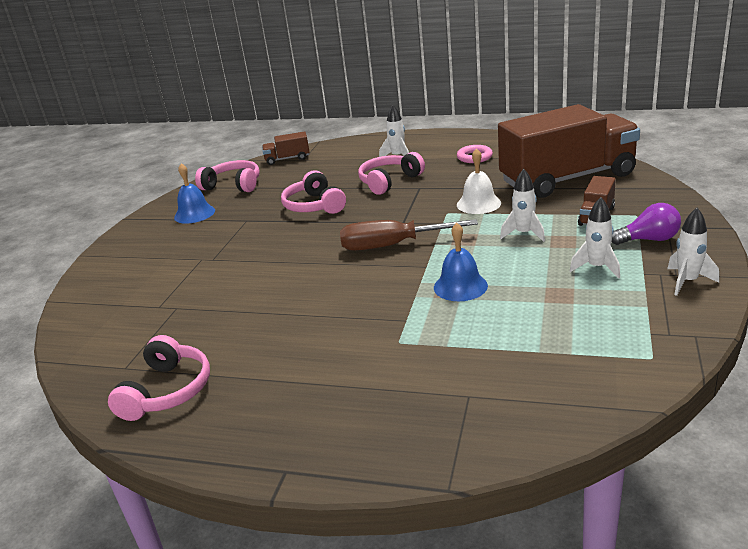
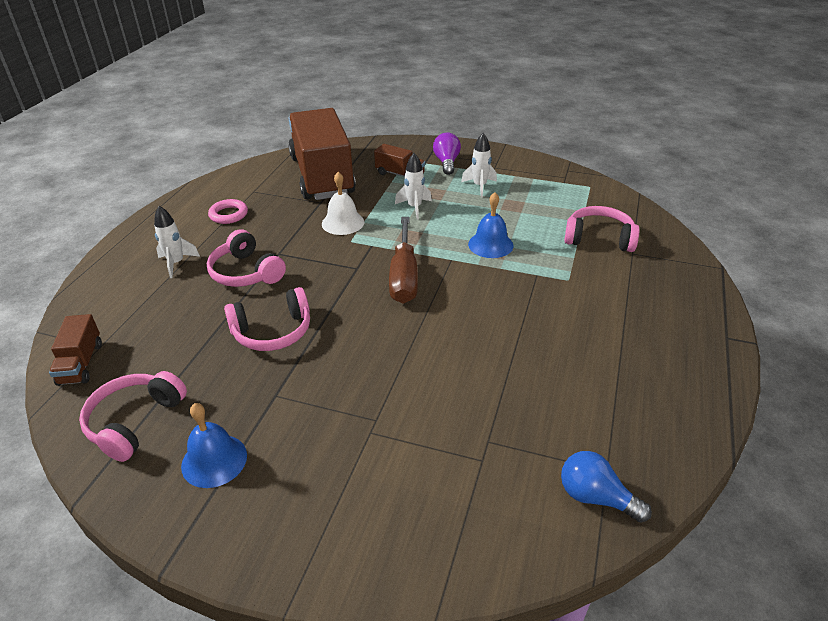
camera: 90 degrees left, 10 degrees up
pink headphones [108,335,210,421] -> pink headphones moved to [564,206,640,252]
white rocket [667,208,719,296] -> none
none -> blue light bulb [561,451,652,522]

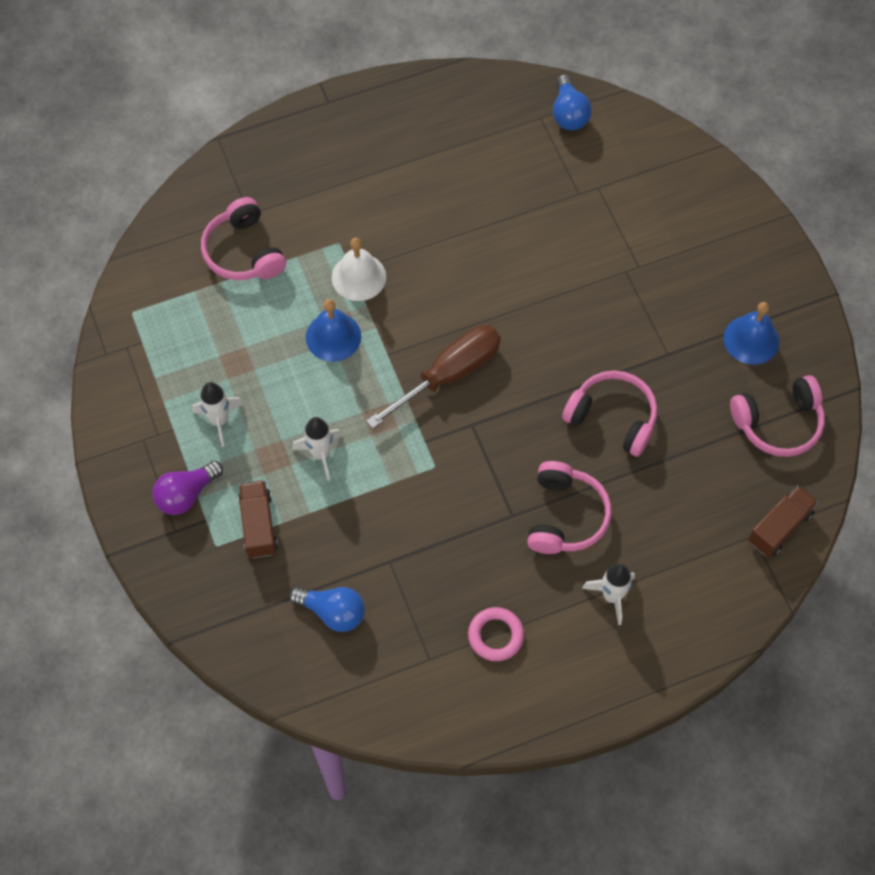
camera: 130 degrees left, 25 degrees up
brown truck [288,108,356,200] -> blue light bulb [289,586,365,632]
white bell [322,172,364,235] -> white bell moved to [332,238,386,301]

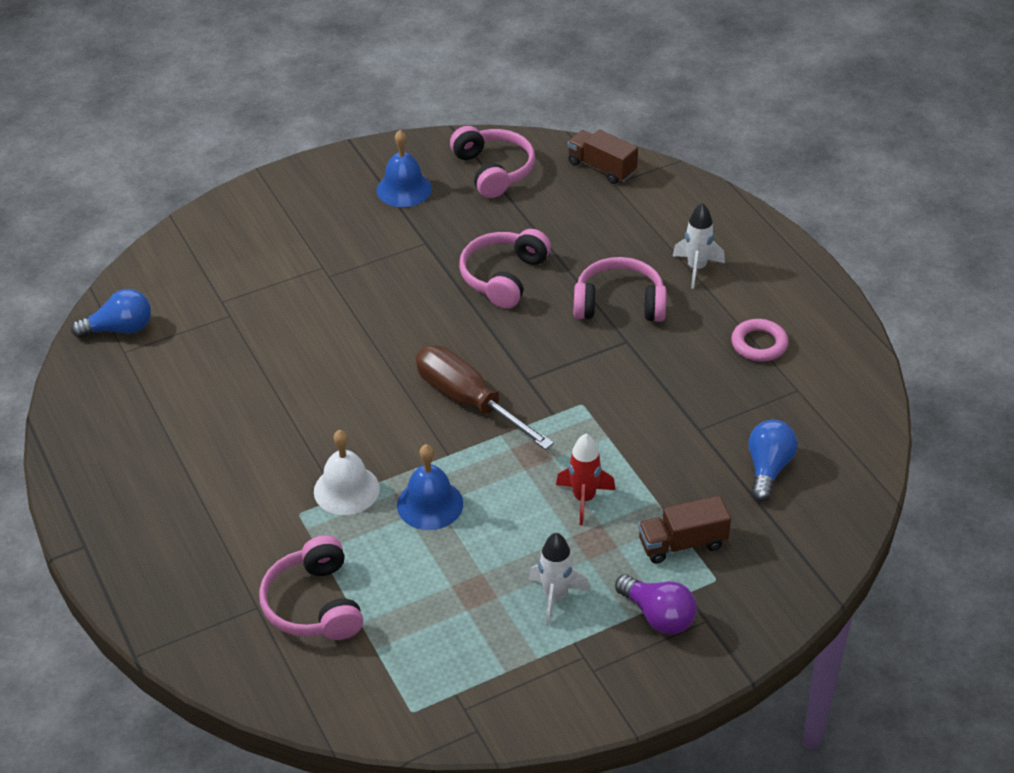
camera: 95 degrees left, 20 degrees down
pink headphones [201,197,286,280] -> pink headphones turned 105 degrees clockwise [259,535,363,640]
white rocket [292,417,342,481] -> red rocket [556,434,616,525]

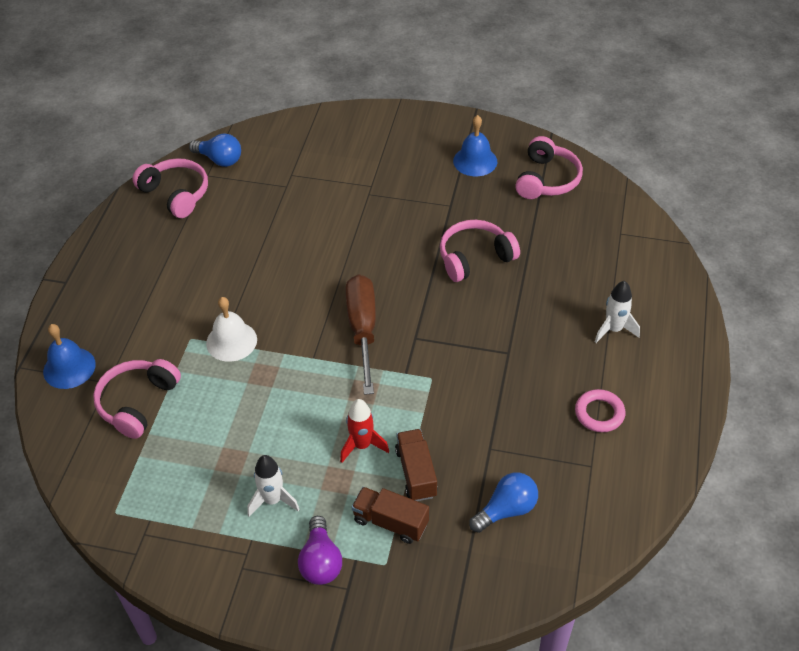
camera: 40 degrees right, 5 degrees up
blue bell [397,444,463,530] -> blue bell moved to [43,324,96,389]
brown truck [567,129,638,184] -> brown truck moved to [395,429,437,501]
pink headphones [574,257,666,322] -> pink headphones moved to [132,158,208,218]

